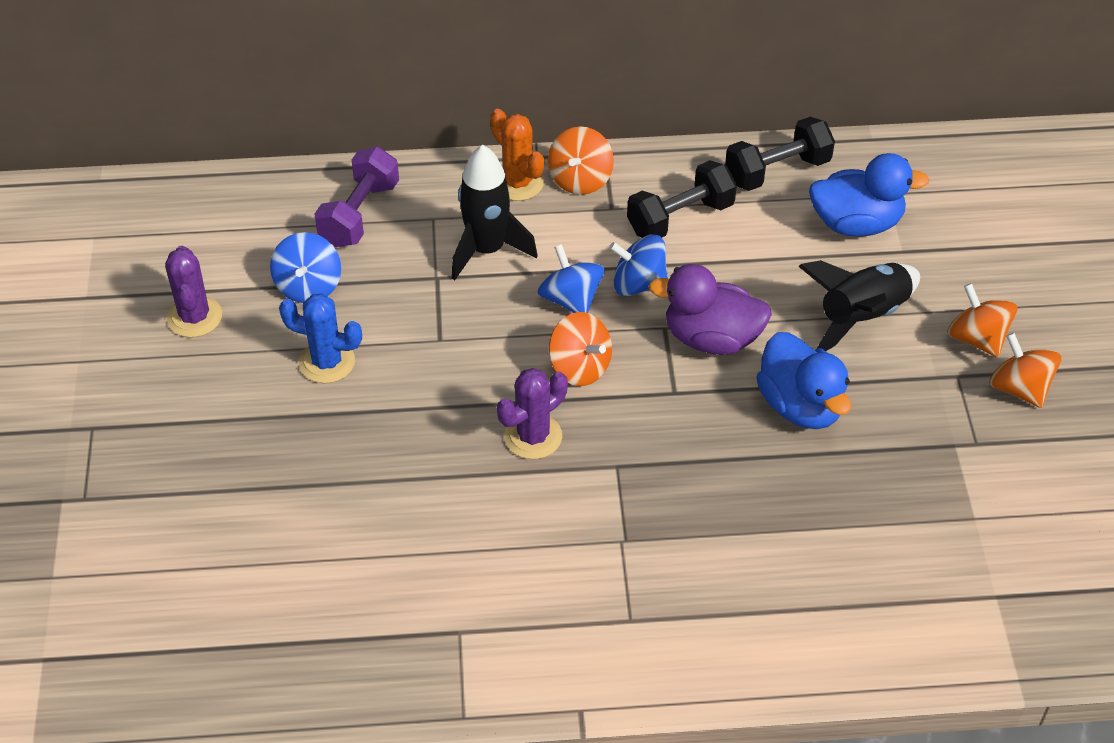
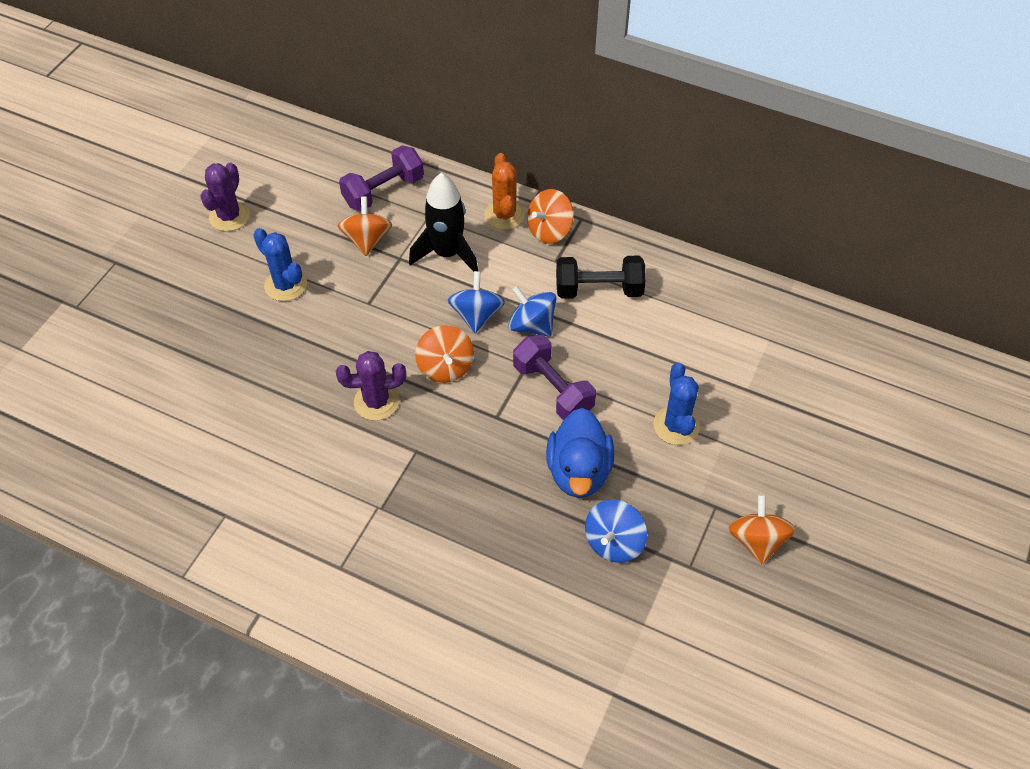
camera: 30 degrees right, 5 degrees up
blue spinning top [270,232,341,303] -> blue spinning top moved to [585,499,647,563]
purple duck [648,264,772,355] -> purple dumbbell [513,334,596,420]
black dumbbell [725,117,835,191] -> none
black rocket [798,260,920,351] -> blue cactus [653,362,700,445]
blue duck [809,153,930,237] -> none
orange spinning top [947,283,1017,357] -> orange spinning top moved to [337,197,392,256]

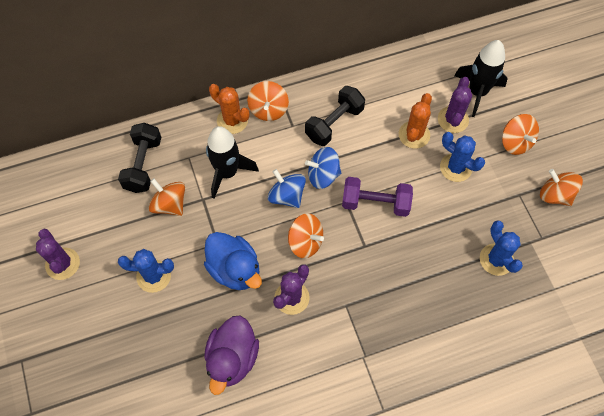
camera: 45 degrees left, 10 degrees up
purple dumbbell [339,145,424,211] -> black dumbbell [118,123,161,193]
blue duck [546,408,614,498] -> blue duck moved to [204,232,262,290]
blue spinning top [585,499,647,563] -> blue cactus [480,220,523,276]
none -> purple duck [204,316,259,395]
none -> orange cactus [399,93,432,149]
none -> purple cactus [438,77,472,133]
none -> black rocket [454,40,508,117]
none -> orange spinning top [502,114,539,155]

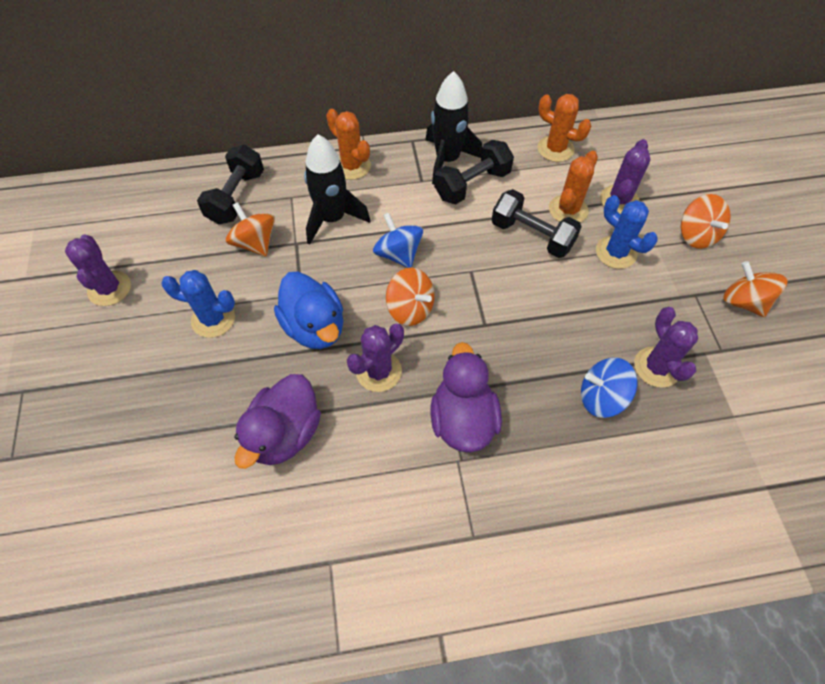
camera: 10 degrees right, 5 degrees down
orange spinning top [247,81,289,121] -> none
blue spinning top [305,147,341,189] -> blue spinning top moved to [581,358,637,418]
purple dumbbell [342,177,413,217] -> none
black rocket [454,40,508,117] -> black rocket moved to [426,71,483,184]
blue cactus [480,220,523,276] -> purple cactus [634,307,698,388]
none -> purple duck [431,342,502,453]
none -> black dumbbell [492,189,582,258]
none -> orange cactus [538,94,591,162]

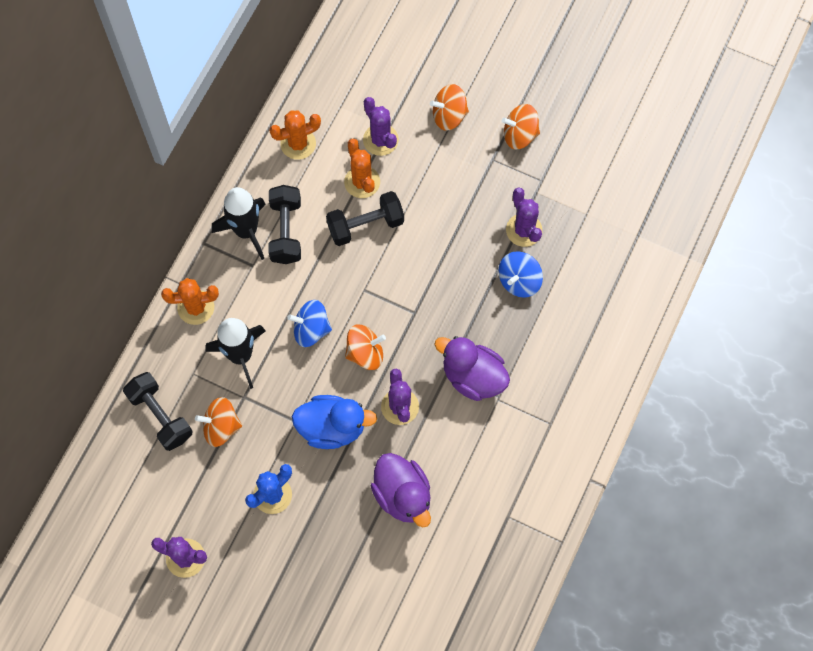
camera: 55 degrees left, 10 degrees up
blue cactus [596,195,658,269] -> none
purple cactus [634,307,698,388] -> purple cactus turned 45 degrees clockwise [506,187,542,247]
orange spinning top [681,194,731,249] -> orange spinning top turned 150 degrees clockwise [430,84,469,131]

